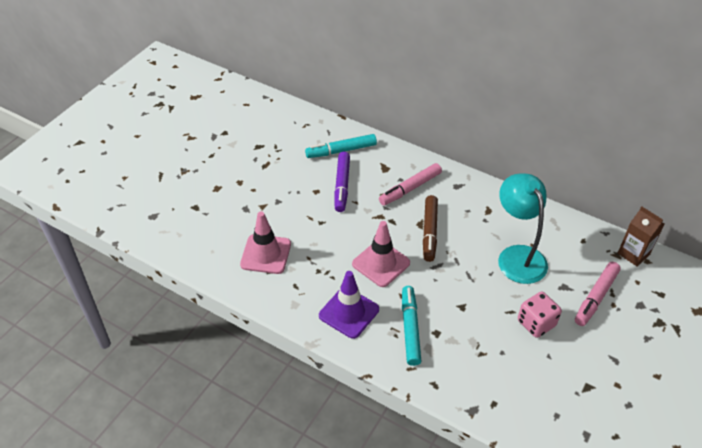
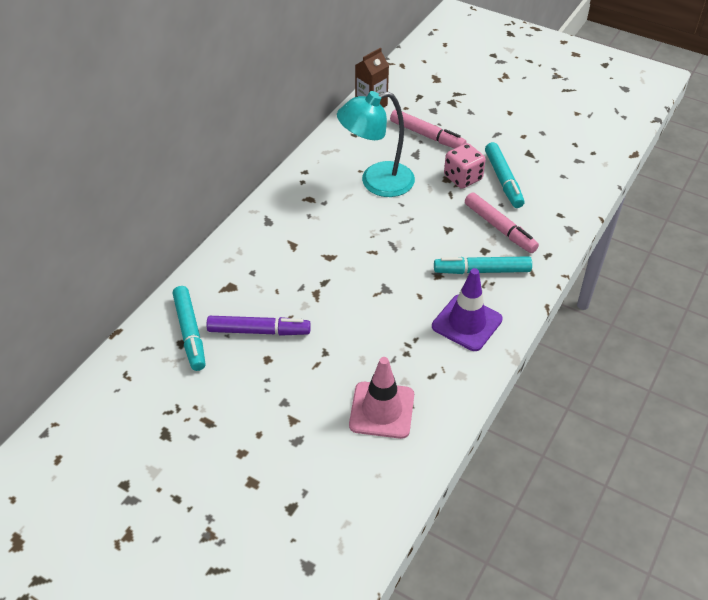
camera: 90 degrees left, 0 degrees up
pink traffic cone [352,221,410,287] -> none
pink marker [379,163,442,206] -> pink marker moved to [465,192,539,253]
brown marker [423,195,438,262] -> none
none -> turquoise marker [485,142,524,208]

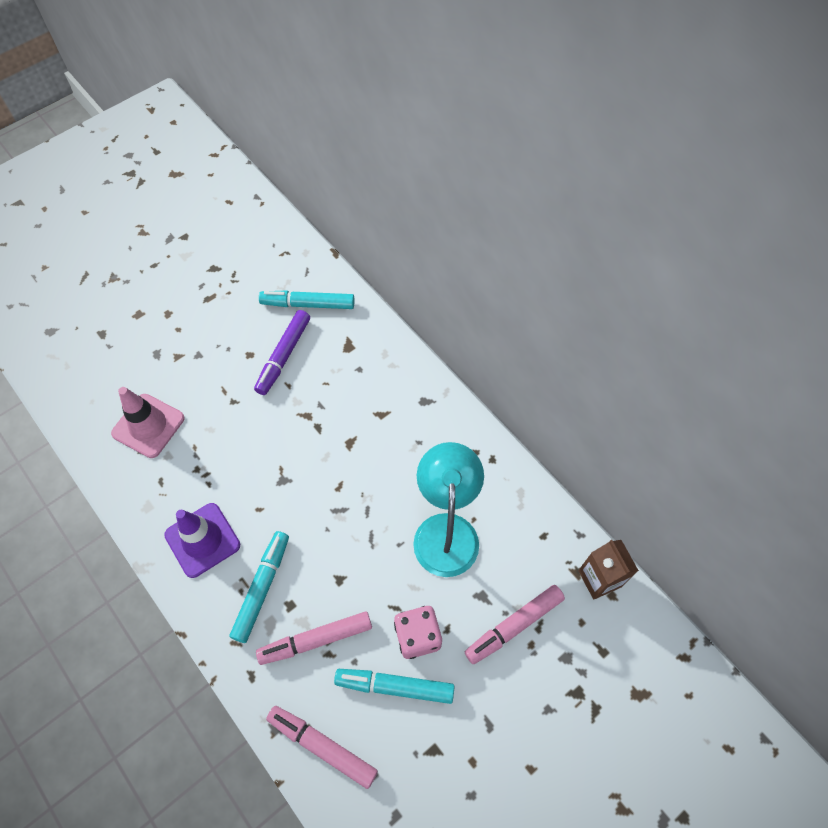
camera: 110 degrees right, 15 degrees up
none -> pink marker [266,706,378,789]

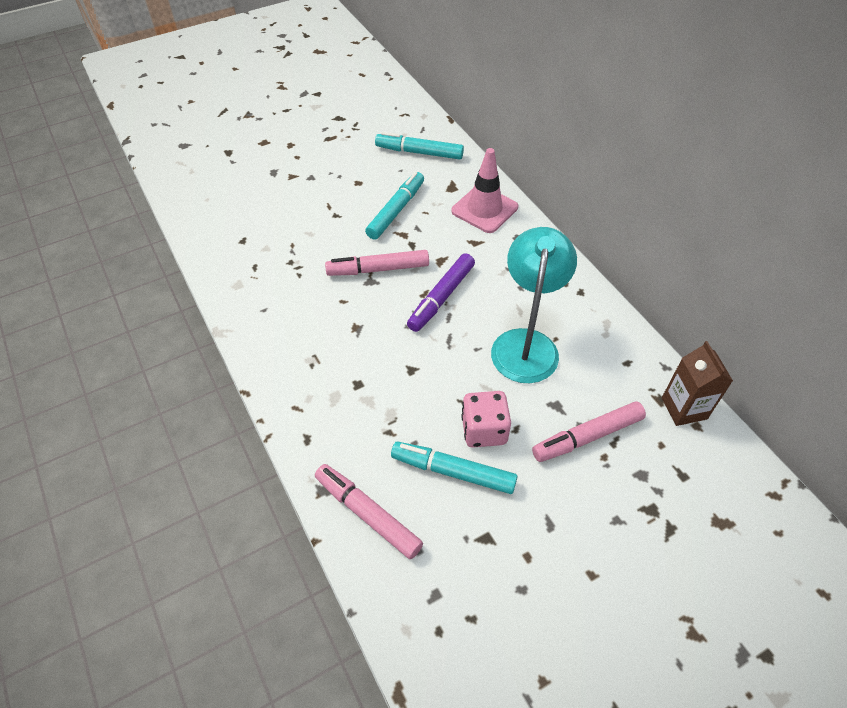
camera: 10 degrees right, 10 degrees down
pink traffic cone [111,387,185,458] -> pink traffic cone moved to [451,148,518,233]
purple traffic cone [164,503,240,578] -> none
turquoise marker [229,531,289,643] -> turquoise marker moved to [365,172,424,240]
purple marker [254,310,310,395] -> purple marker moved to [407,253,475,332]
pink marker [256,611,372,665] -> pink marker moved to [325,250,429,276]

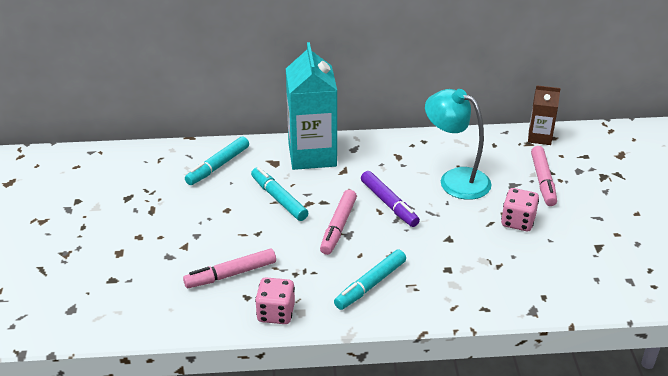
camera: 65 degrees left, 15 degrees down
pink marker [315,464,423,559] -> pink marker moved to [183,248,276,288]
turquoise marker [391,442,518,494] -> turquoise marker moved to [334,250,406,310]
pink traffic cone [451,148,518,233] -> turquoise carton [286,42,337,170]
none -> pink dice [255,277,295,324]

